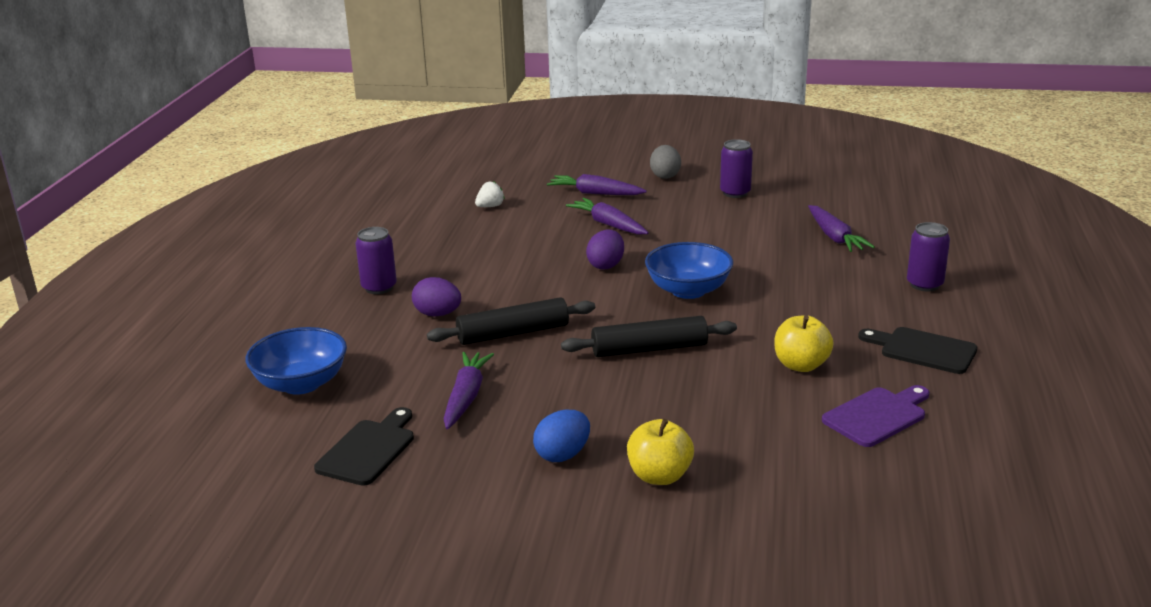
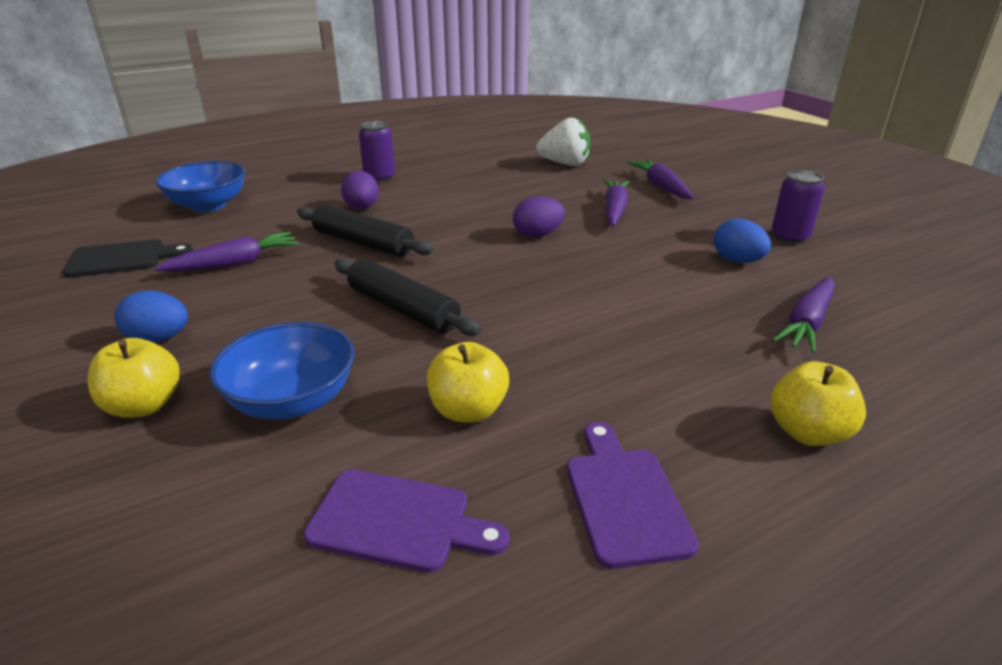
camera: 50 degrees right, 5 degrees up
white strawberry [475,181,505,207] -> white strawberry [536,118,591,166], size x1.83
blue bowl [645,242,733,299] -> blue bowl moved to [209,322,354,420]
grey egg [650,145,681,179] -> none
black cutting board [858,327,977,374] -> purple cutting board [567,422,699,569]
purple can [907,222,950,291] -> yellow apple [770,361,866,446]
none -> blue egg [714,219,771,263]

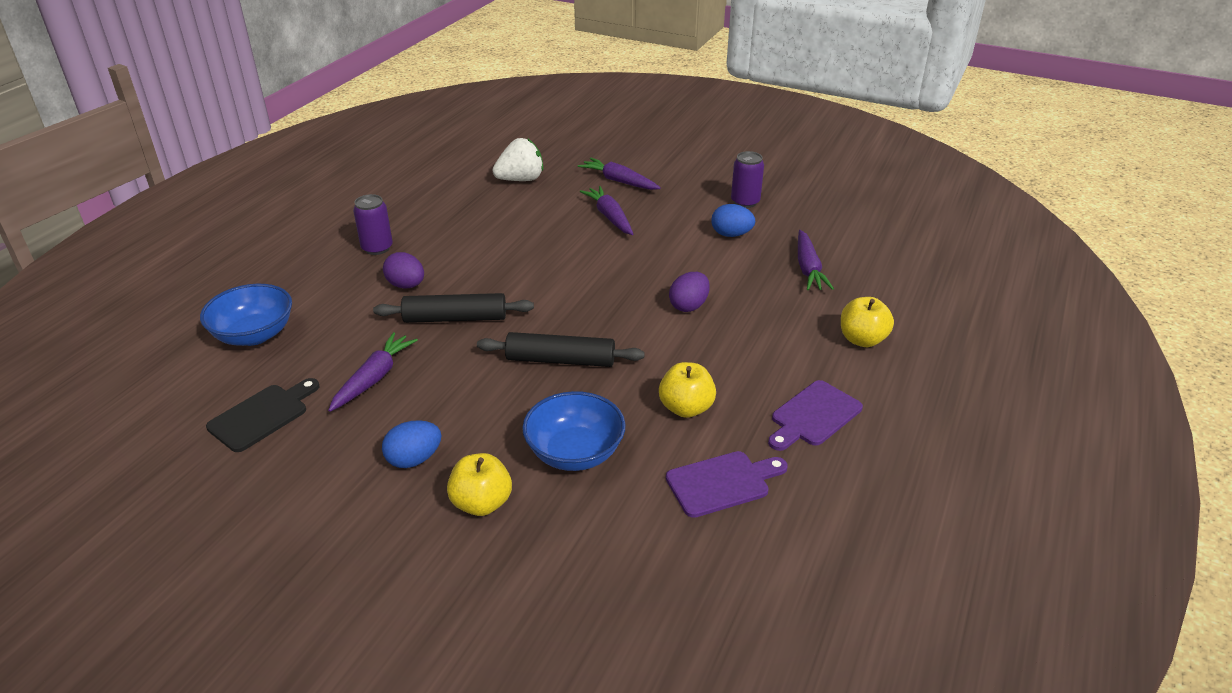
camera: 35 degrees left, 5 degrees up
purple egg [513,196,565,237] -> purple egg moved to [669,272,710,312]
purple cutting board [567,422,699,569] -> purple cutting board turned 90 degrees counterclockwise [768,380,863,451]

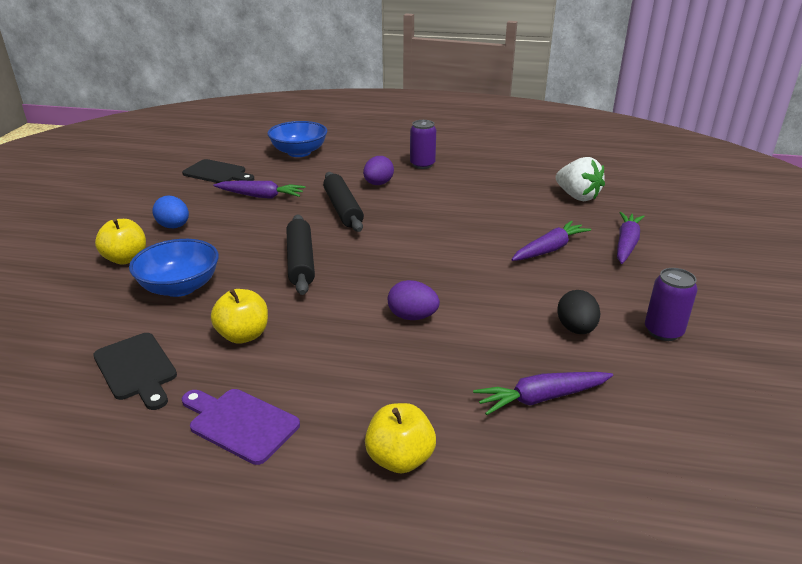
camera: 75 degrees right, 5 degrees down
purple cutting board [666,451,788,518] -> black cutting board [93,333,177,410]
blue egg [711,204,755,237] -> black egg [557,290,600,334]

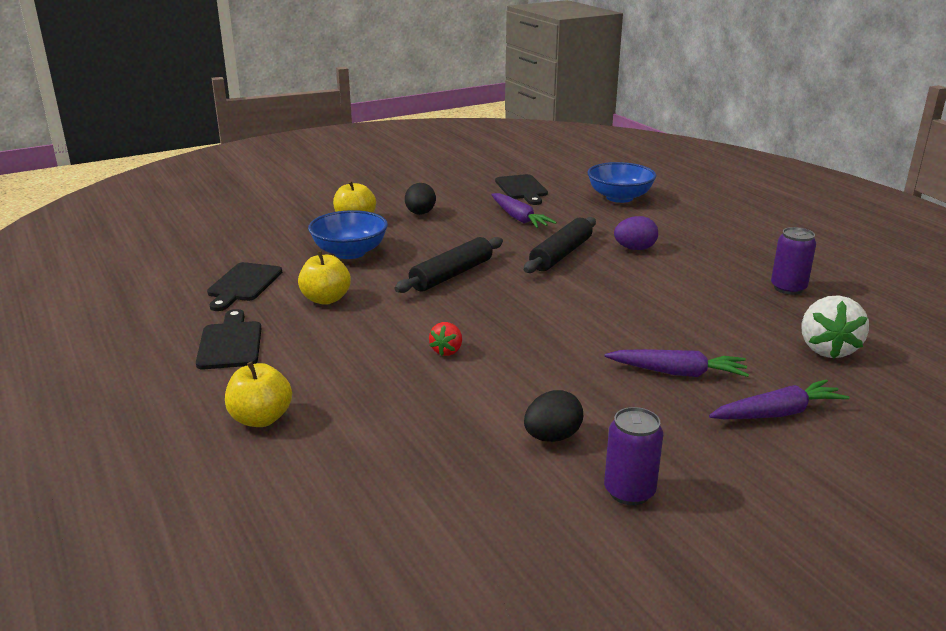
camera: 50 degrees right, 5 degrees down
blue egg [152,196,189,228] -> black egg [405,183,436,215]
purple cutting board [182,389,300,465] -> black cutting board [196,309,262,369]
purple egg [388,280,440,320] -> red strawberry [429,322,462,356]
purple can [410,120,436,169] -> purple can moved to [771,227,816,295]
purple carrot [473,372,613,415] -> none

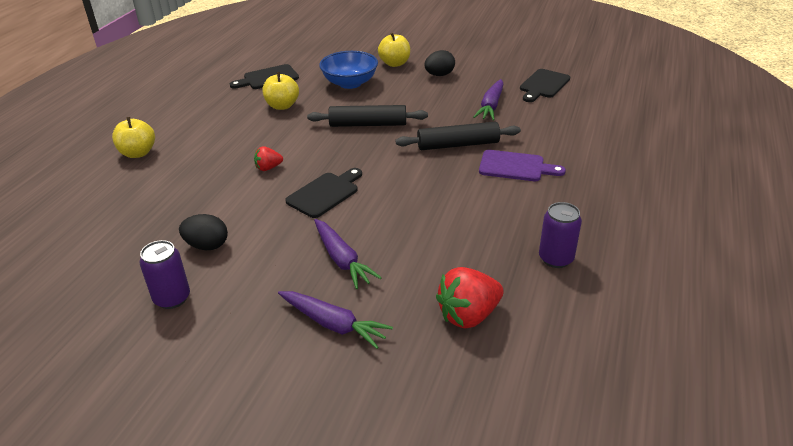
camera: 50 degrees right, 10 degrees up
black cutting board [196,309,262,369] -> black cutting board moved to [285,168,362,218]
blue bowl [587,162,657,203] -> none
purple egg [614,216,658,250] -> purple cutting board [479,150,566,181]
white strawberry [801,295,869,359] -> red strawberry [436,267,504,328]

